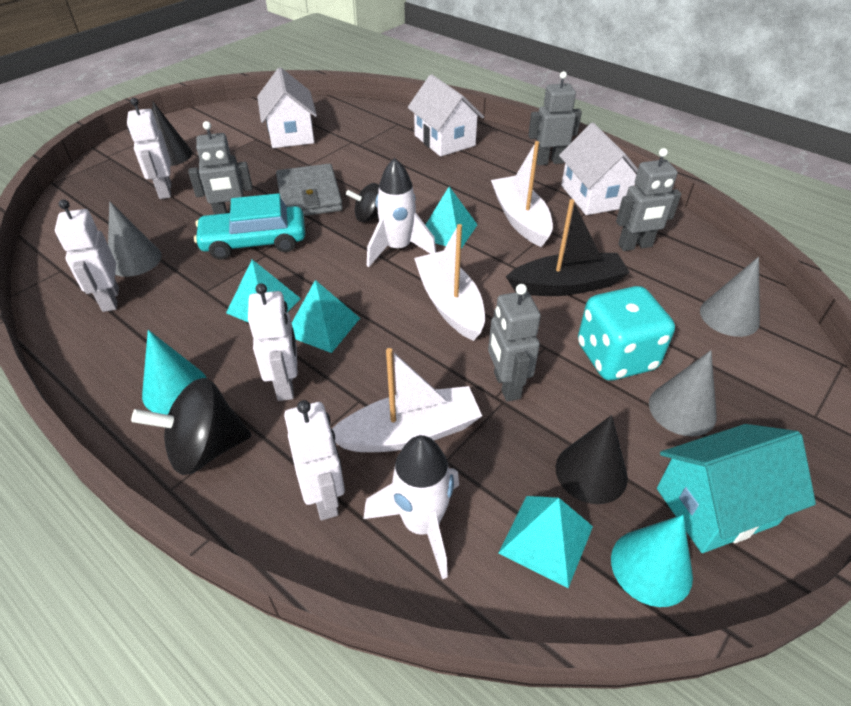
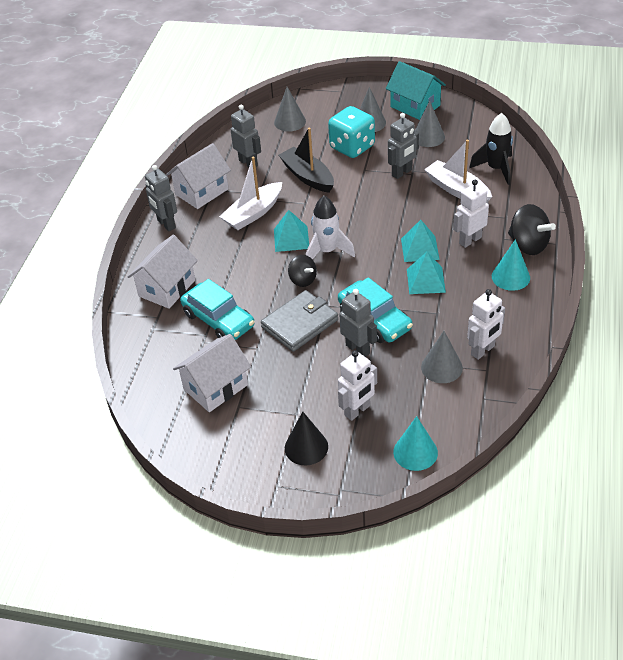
camera: 115 degrees left, 0 degrees up
white robot [284,400,345,520] -> none
white rocket [363,435,459,579] -> black rocket [469,113,513,185]
white boat [414,224,485,341] -> none
turquoise pyramid [498,496,593,588] -> none
black cone [556,415,628,504] -> grey cone [415,101,445,147]
turquoise cone [611,515,693,607] -> turquoise cone moved to [393,416,438,471]
none -> turquoise car [180,279,255,340]

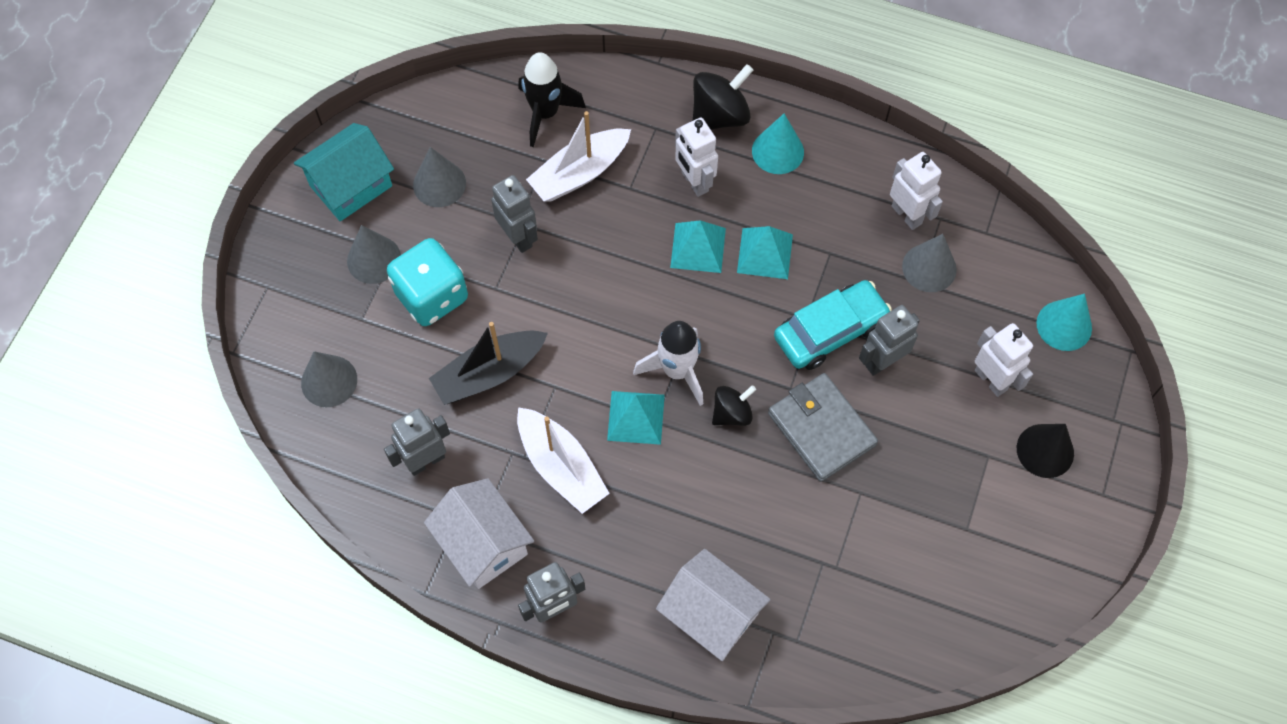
camera: 85 degrees left, 20 degrees up
white house [173,334,251,412] -> none
turquoise car [180,279,255,340] -> none

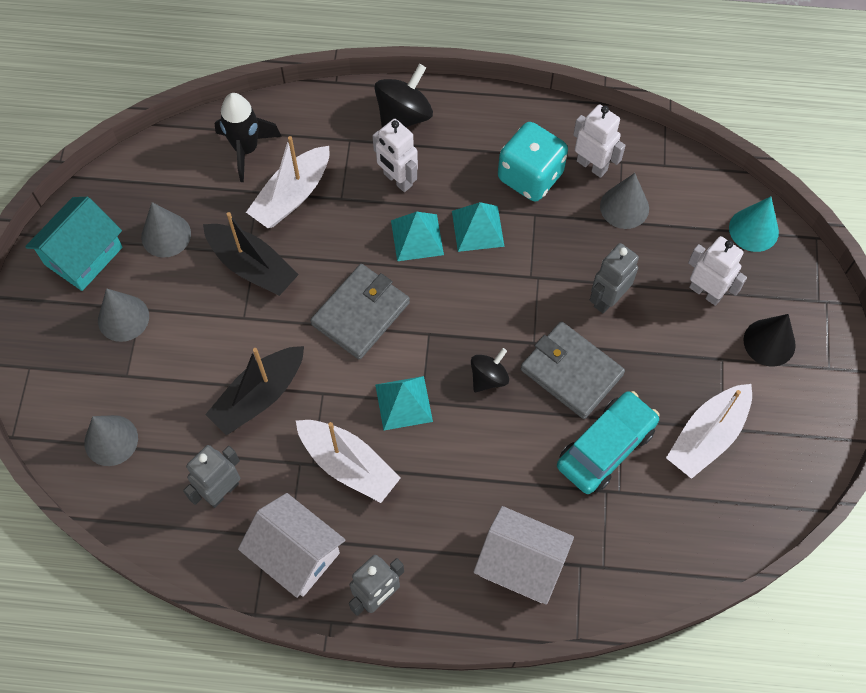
camera: 15 degrees left, 0 degrees up
turquoise dice [387,238,468,326] -> turquoise dice moved to [498,122,568,201]
grey robot [491,175,538,253] -> black boat [203,212,299,296]
white rocket [633,321,703,406] -> none
turquoise cone [752,114,804,174] -> none
turquoise car [774,280,892,370] -> turquoise car moved to [557,391,660,494]
none -> grey wallet [310,264,410,360]
none -> white boat [666,384,752,479]

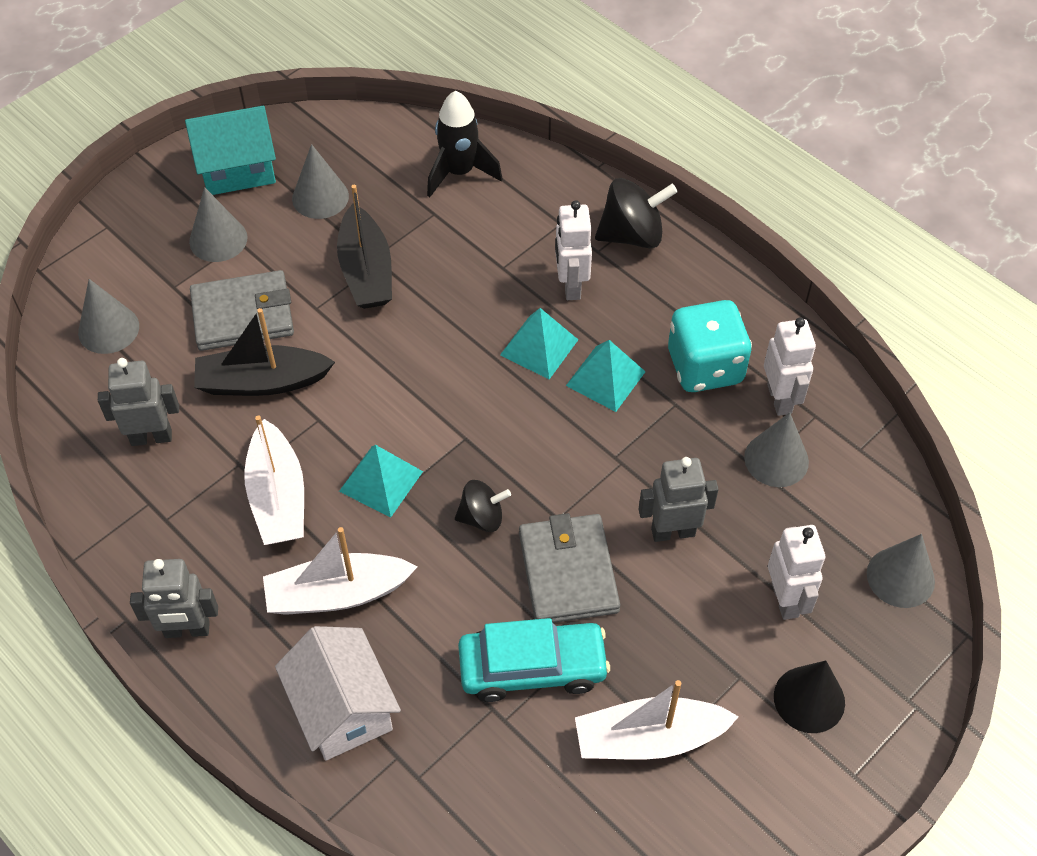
camera: 40 degrees right, 10 degrees down
white house [238,493,345,598] -> none
white boat [246,136,330,228] -> white boat moved to [263,527,417,615]
grey wallet [310,264,410,360] -> grey wallet moved to [190,270,294,351]
turquoise cone [729,197,779,252] -> grey cone [867,534,935,608]

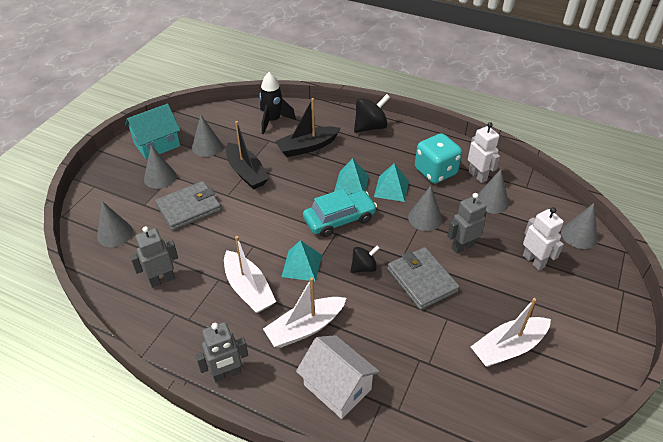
camera: 20 degrees left, 10 degrees down
black boat [194,308,335,396] -> black boat moved to [275,98,341,157]
turquoise car [458,618,610,702] -> turquoise car moved to [303,189,377,237]
white robot [555,200,592,300] -> none
black cone [774,661,845,733] -> none
none -> grey cone [408,186,442,231]

